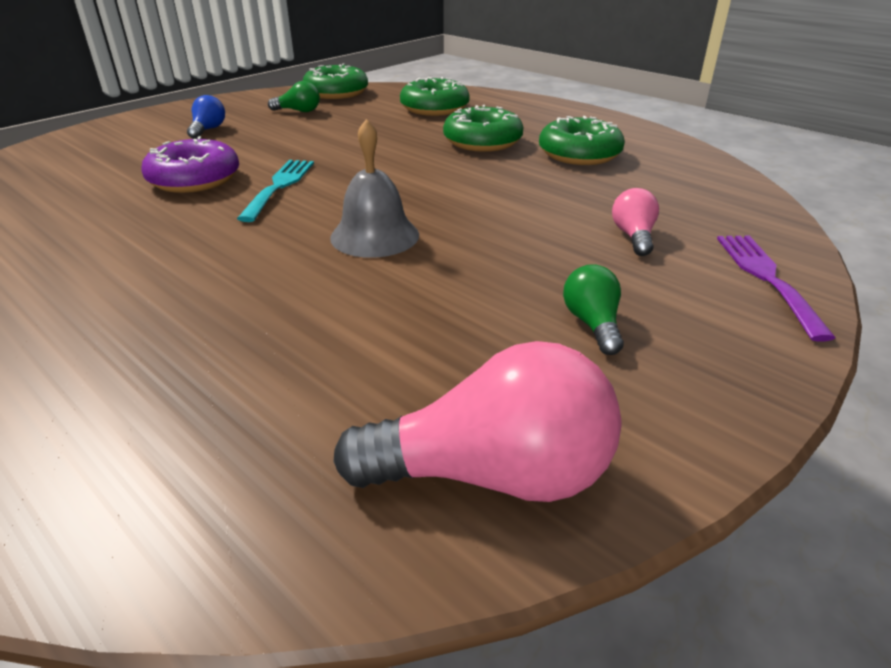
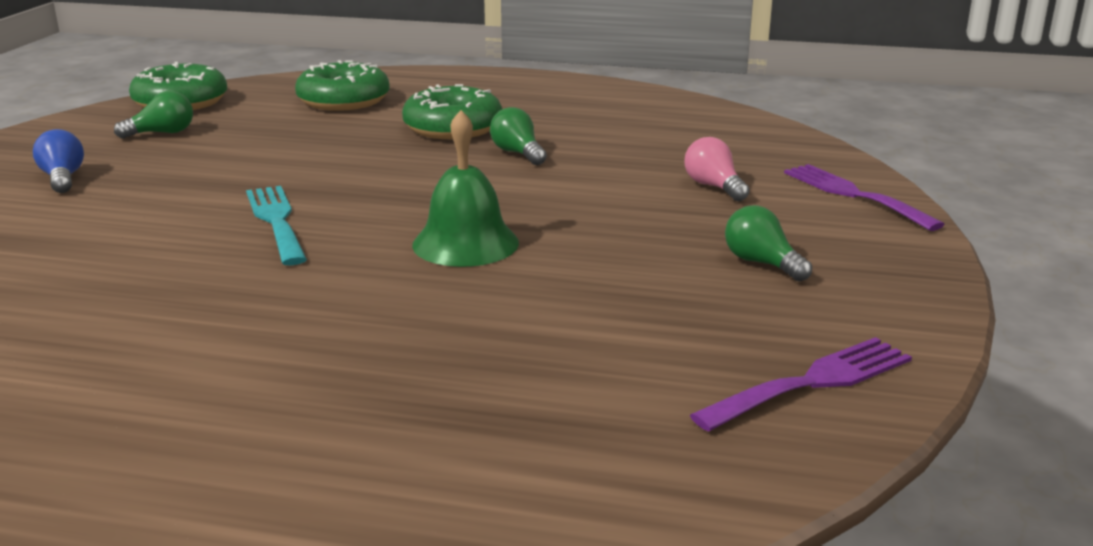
camera: 30 degrees left, 10 degrees down
purple donut [141,136,239,193] -> none
grey bell [330,119,419,258] -> green bell [412,110,519,267]
pink light bulb [333,341,622,502] -> purple fork [690,337,912,432]
green donut [539,116,625,165] -> none
none -> green light bulb [490,107,547,165]

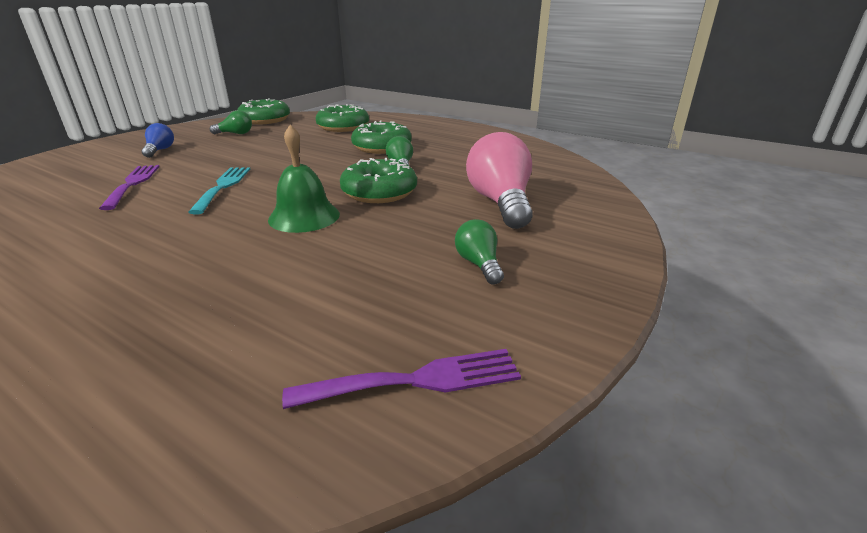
camera: 20 degrees right, 5 degrees up
pink light bulb [684,137,750,201] -> pink light bulb [466,132,533,229], size x1.96
purple fork [784,164,945,231] -> purple fork moved to [99,165,160,210]
none -> green donut [340,158,417,203]

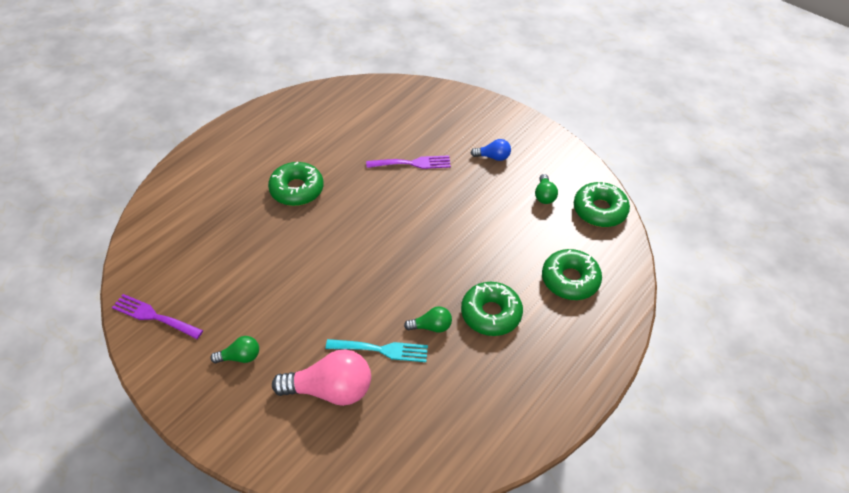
camera: 95 degrees right, 20 degrees up
turquoise fork [188,167,250,214] -> turquoise fork moved to [326,339,428,362]
green bell [268,125,340,233] -> none
purple fork [282,349,521,409] -> purple fork turned 120 degrees clockwise [112,294,203,339]
green donut [340,158,417,203] -> green donut moved to [268,162,323,206]

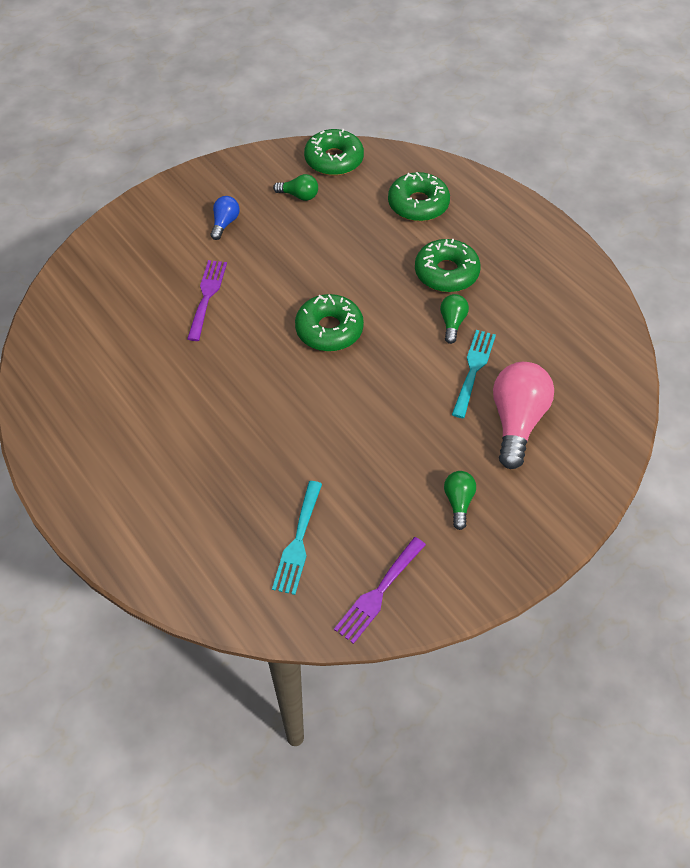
camera: 75 degrees left, 5 degrees up
green donut [268,162,323,206] -> green donut moved to [295,294,364,351]
none -> turquoise fork [272,481,322,595]

